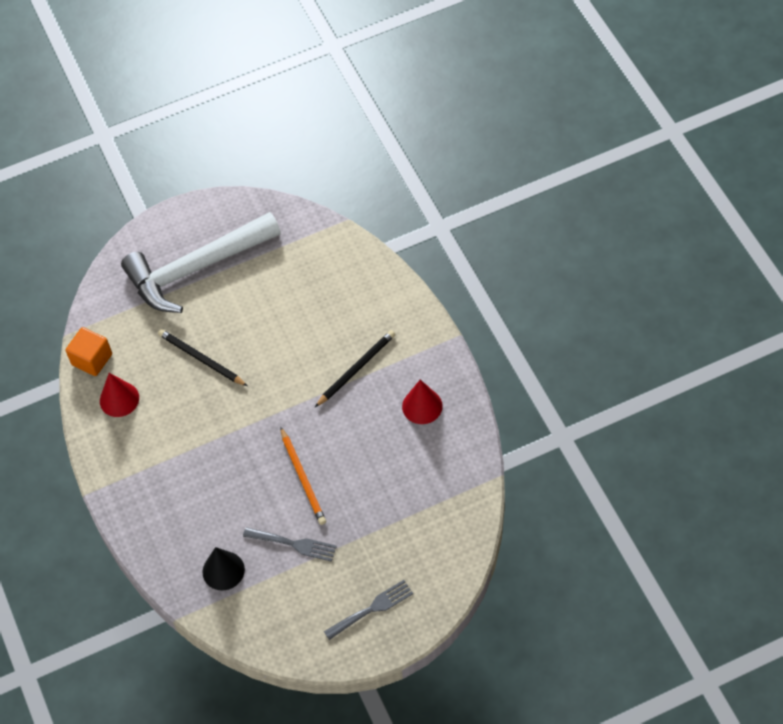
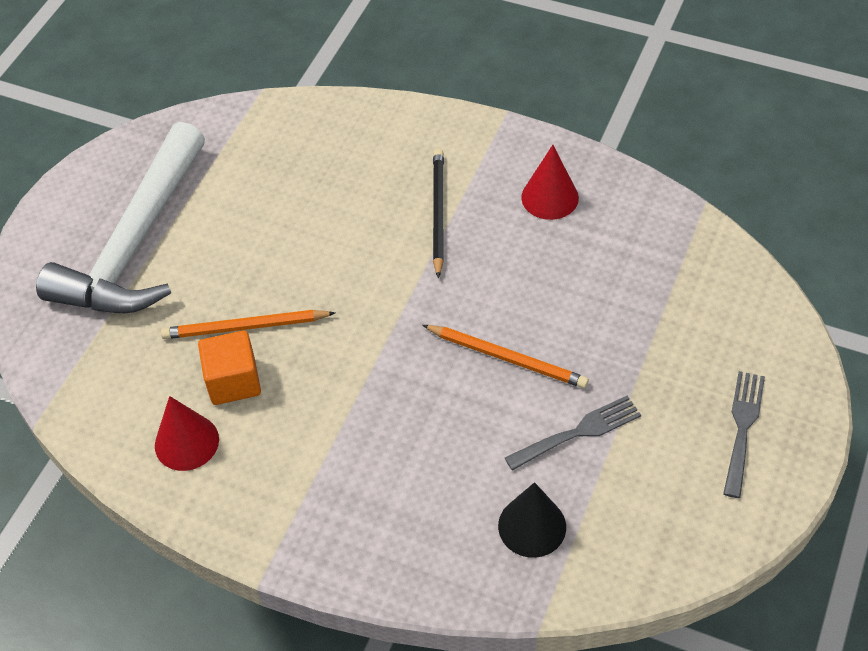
camera: 45 degrees left, 5 degrees down
orange cube [65,327,112,376] -> orange cube moved to [198,330,261,405]
black pencil [158,329,247,386] -> orange pencil [161,310,335,339]

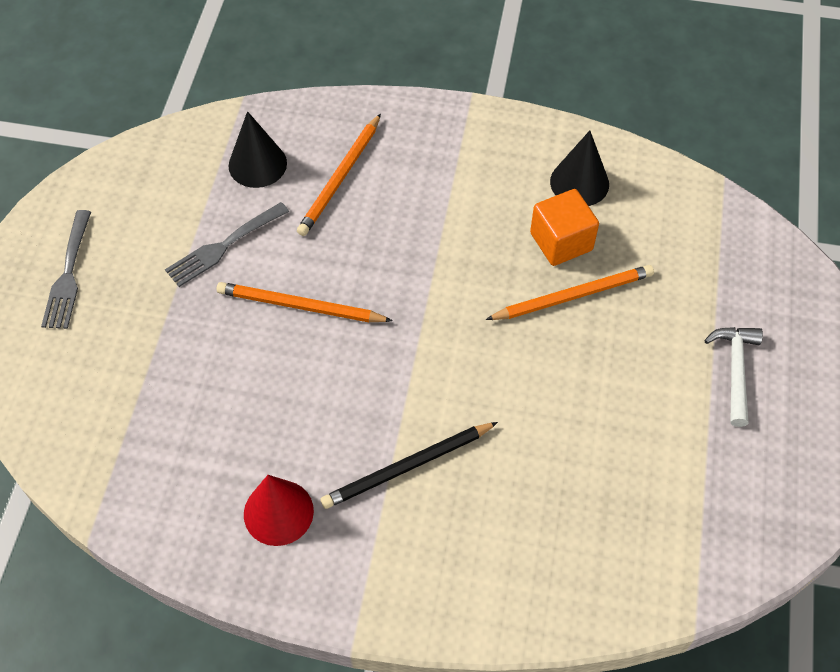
camera: 165 degrees right, 5 degrees up
white hammer [36,122,205,313] -> white hammer [704,327,763,427], size x0.41
red cone [155,396,219,471] -> black cone [550,130,609,206]
black pencil [433,149,444,278] -> black pencil turned 75 degrees clockwise [321,422,498,509]
none -> orange pencil [297,114,381,236]

